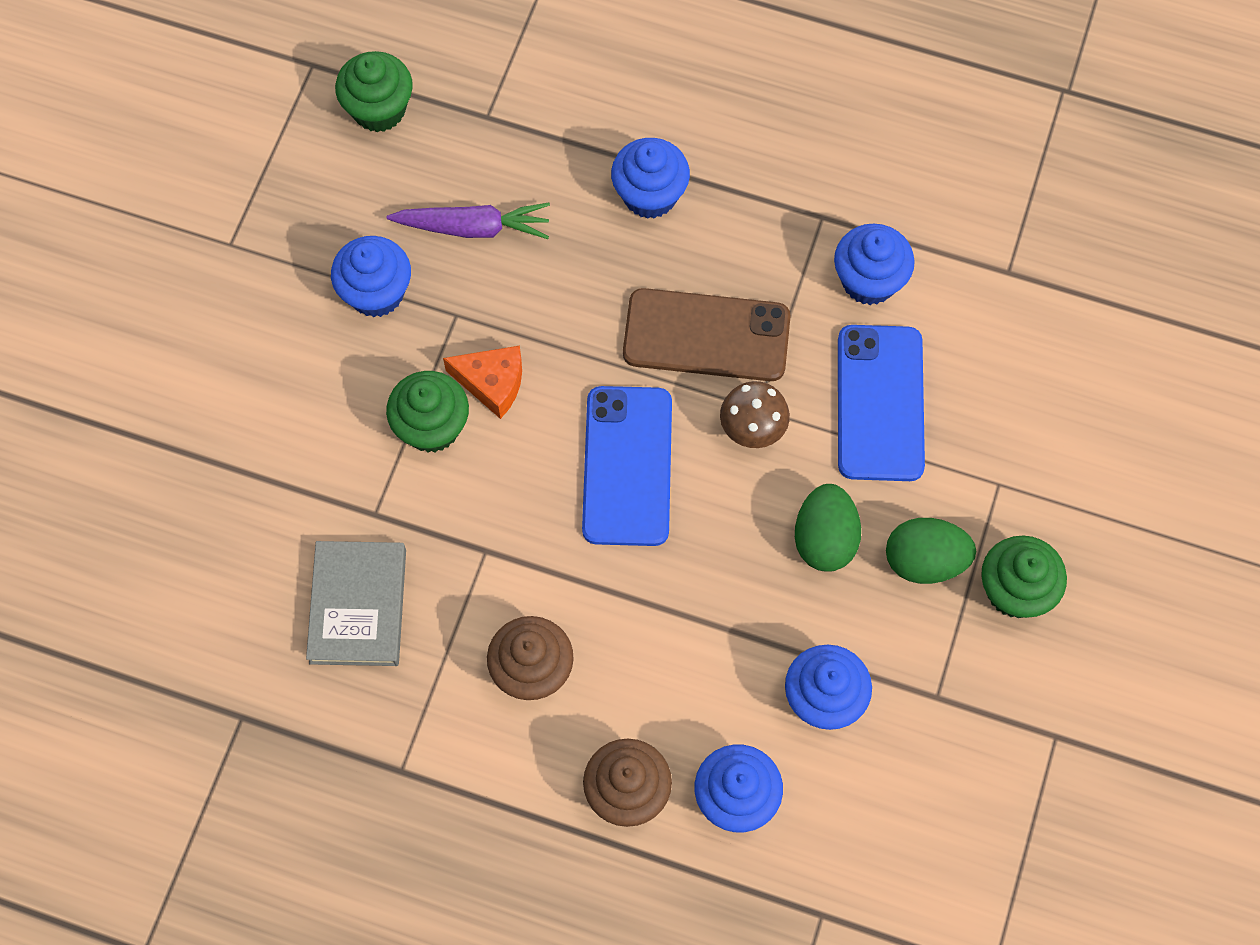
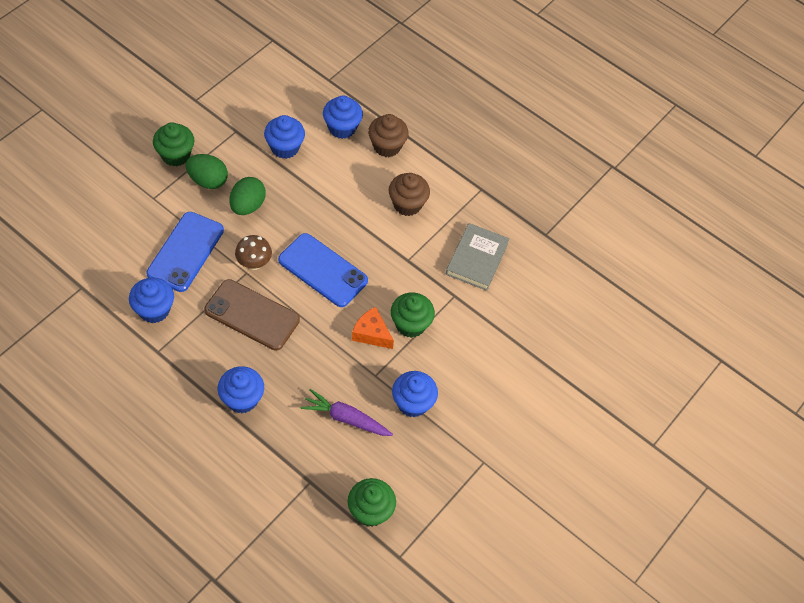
camera: 165 degrees left, 10 degrees down
blue phone [582,386,672,546] -> blue phone turned 75 degrees counterclockwise [278,233,368,307]

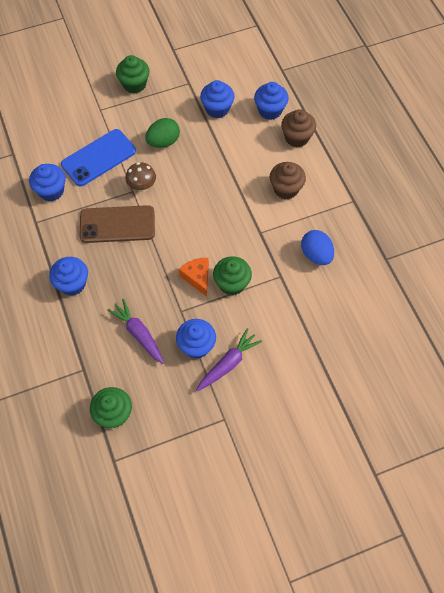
camera: 35 degrees right, 5 degrees up
green egg [186,154,228,189] -> none
brown phone [204,279,300,350] -> brown phone turned 60 degrees counterclockwise [80,205,155,243]
blue phone [278,233,368,307] -> none
grey book [446,223,510,291] -> blue egg [301,230,334,265]
none -> purple carrot [196,328,262,391]

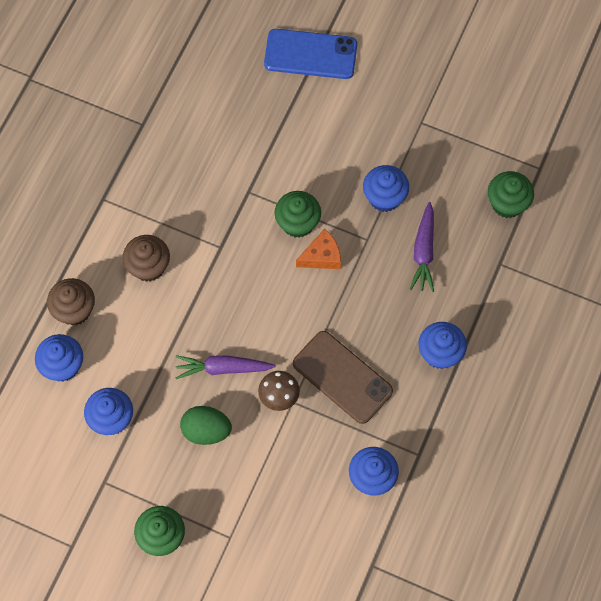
camera: 135 degrees left, 5 degrees up
blue phone [61,129,136,186] -> blue phone moved to [264,29,357,79]
orange cheese [178,258,209,297] -> orange cheese turned 135 degrees counterclockwise [296,229,341,269]
purple carrot [196,328,262,391] -> purple carrot moved to [176,355,276,379]
blue egg [301,230,334,265] -> none

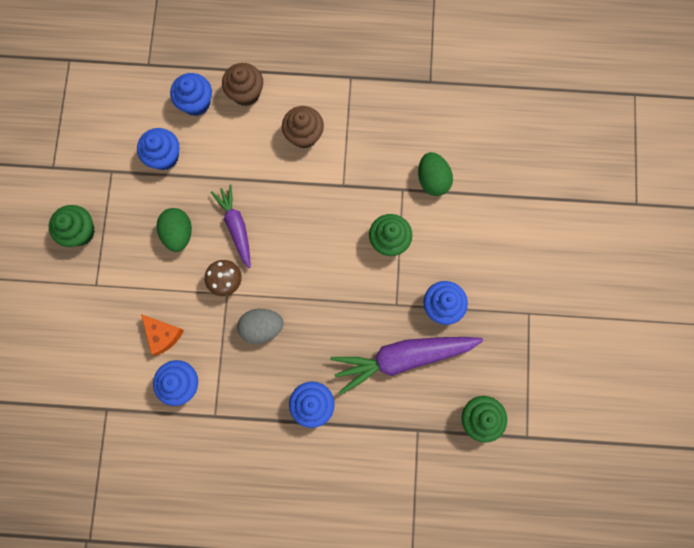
camera: 70 degrees right, 10 degrees up
blue phone [264,29,357,79] -> none
brown phone [293,331,393,424] -> grey egg [237,309,284,344]
orange cheese [296,229,341,269] -> orange cheese moved to [141,314,184,356]
purple carrot [410,202,434,292] -> purple carrot [330,337,483,395], size x1.66
none -> green egg [418,152,453,196]

